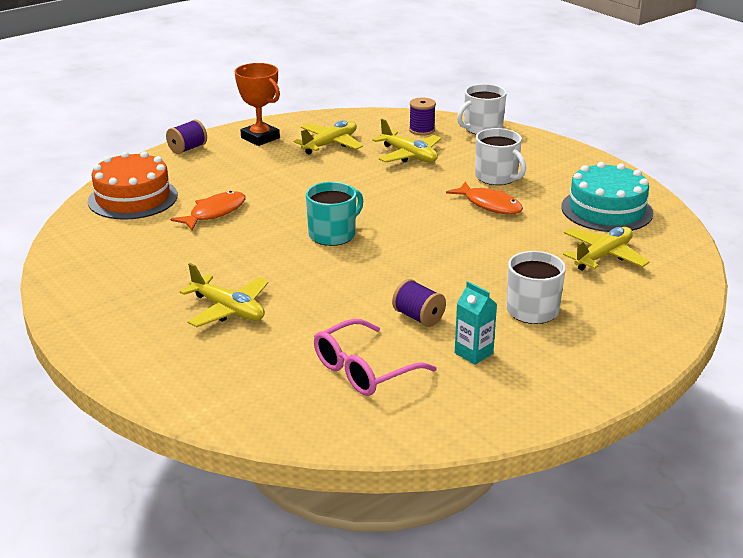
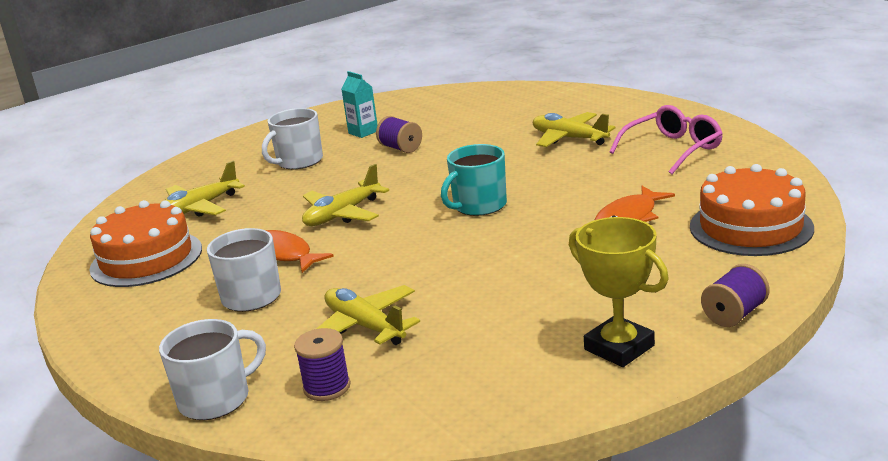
camera: 175 degrees left, 5 degrees down
orange trophy [235,63,280,146] -> yellow trophy [569,217,669,367]
yellow plane [294,120,363,155] -> yellow plane moved to [302,164,389,226]
pink glasses [314,319,437,396] -> pink glasses moved to [609,105,723,174]
turquoise cake [561,162,653,232] -> orange cake [89,200,202,287]

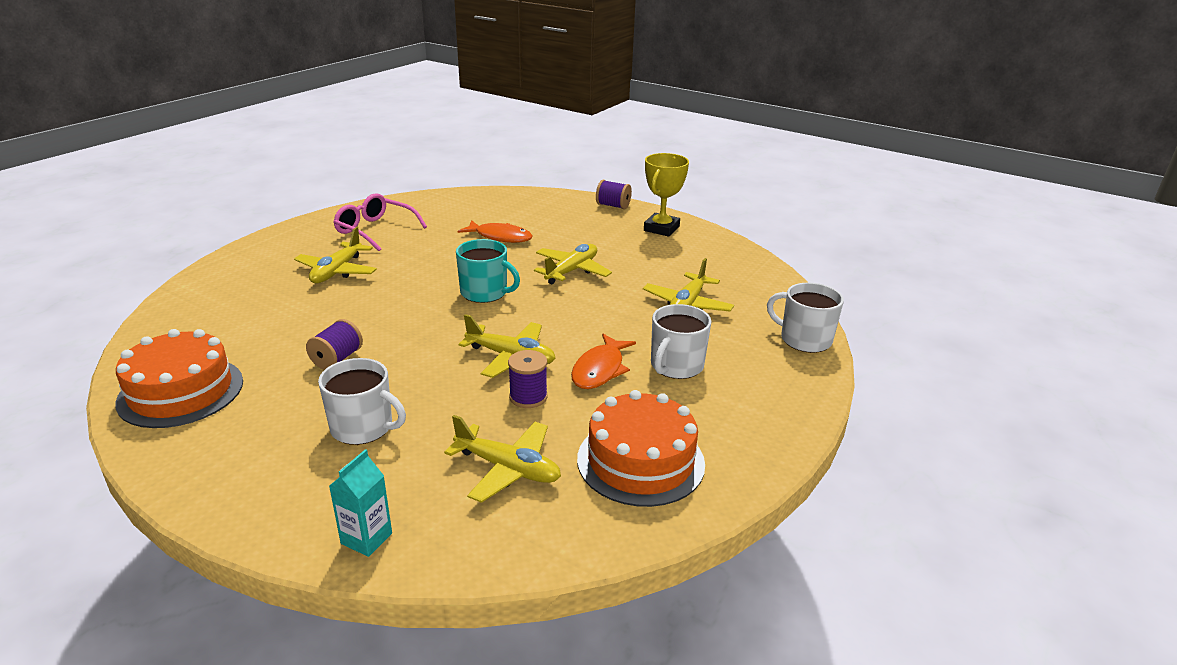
camera: 115 degrees left, 5 degrees up
purple spool [294,328,351,401] -> purple spool moved to [508,350,548,408]
turquoise carton [341,71,378,138] -> turquoise carton moved to [329,449,392,557]
orange cake [690,164,814,256] -> orange cake moved to [115,329,243,428]
none -> yellow plane [534,244,612,284]

